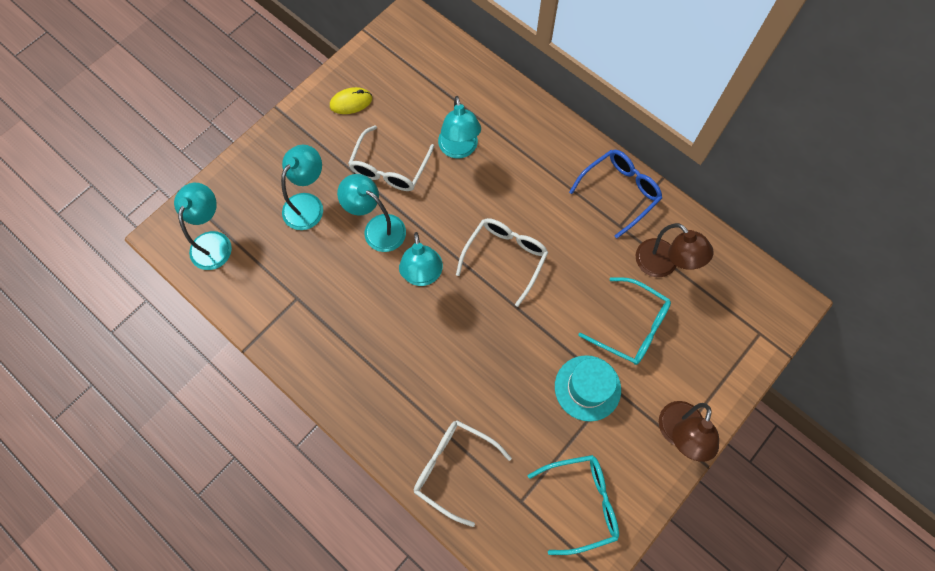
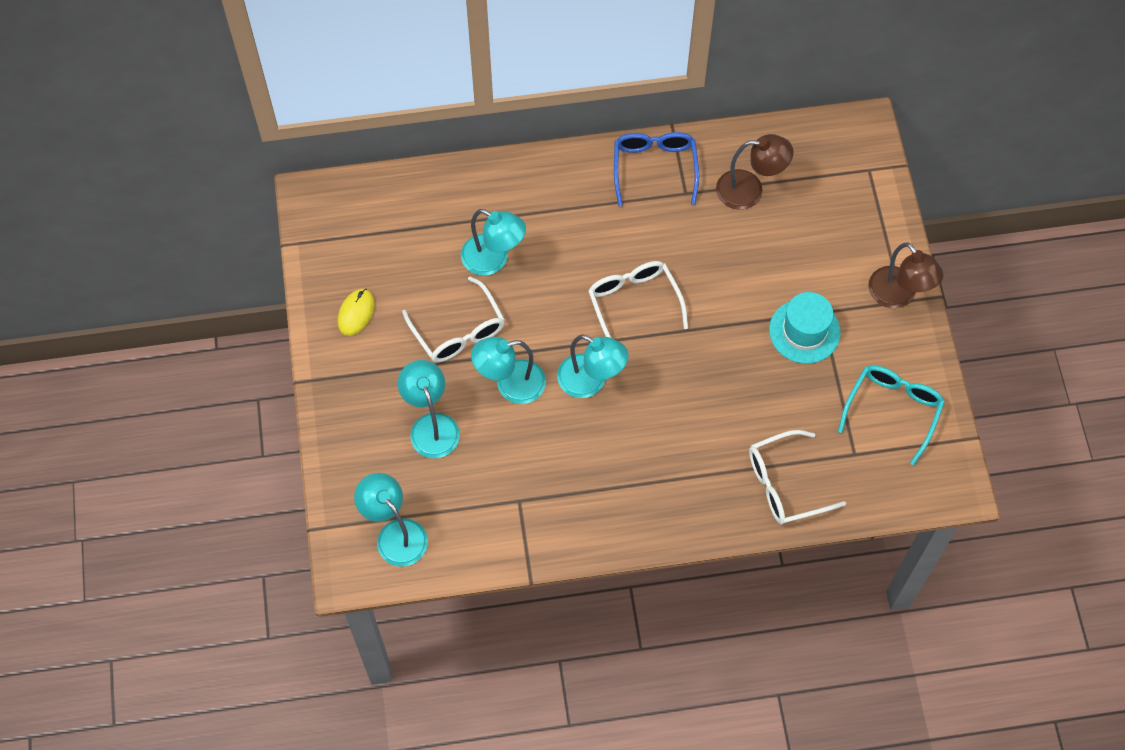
camera: 50 degrees left, 5 degrees down
turquoise glasses [578,277,671,365] -> none

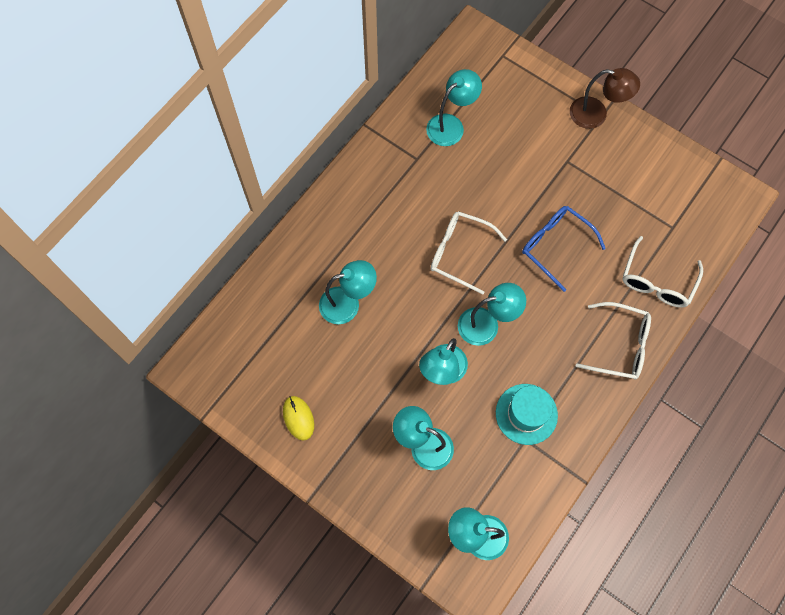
camera: 45 degrees left, 5 degrees up
white glasses [402,277,505,362] -> white glasses moved to [575,302,651,380]
blue glasses [614,132,699,206] -> blue glasses moved to [522,206,606,292]
brown lamp [716,134,793,210] -> turquoise lamp [426,69,482,146]
turquoise hat [769,292,841,364] -> turquoise hat moved to [496,384,558,445]
turquoise glasses [838,365,945,465] -> none

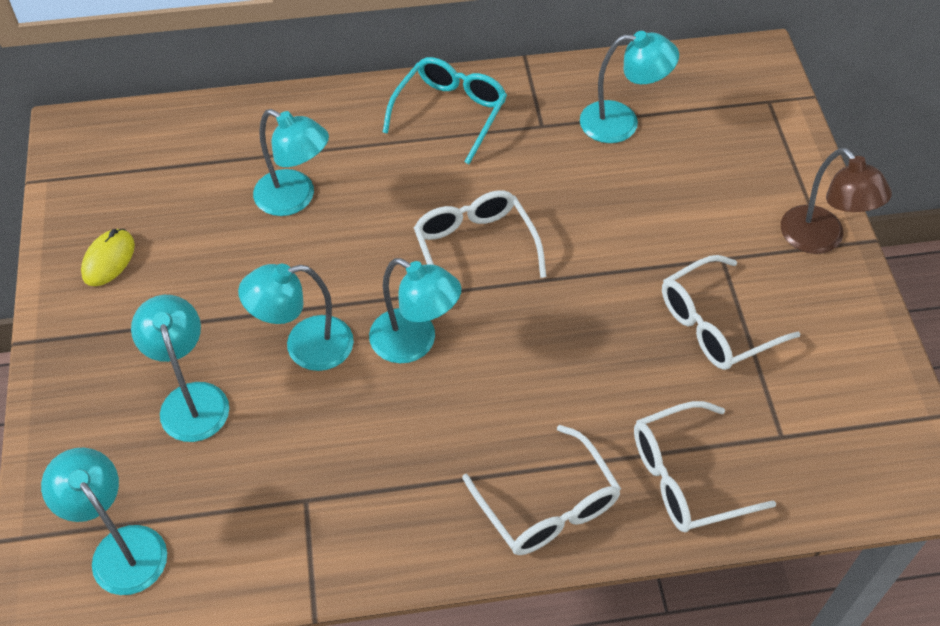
camera: 45 degrees right, 15 degrees down
turquoise hat [496,384,558,445] -> none
blue glasses [522,206,606,292] -> none
none -> turquoise glasses [382,57,507,164]
none -> white glasses [662,255,800,370]

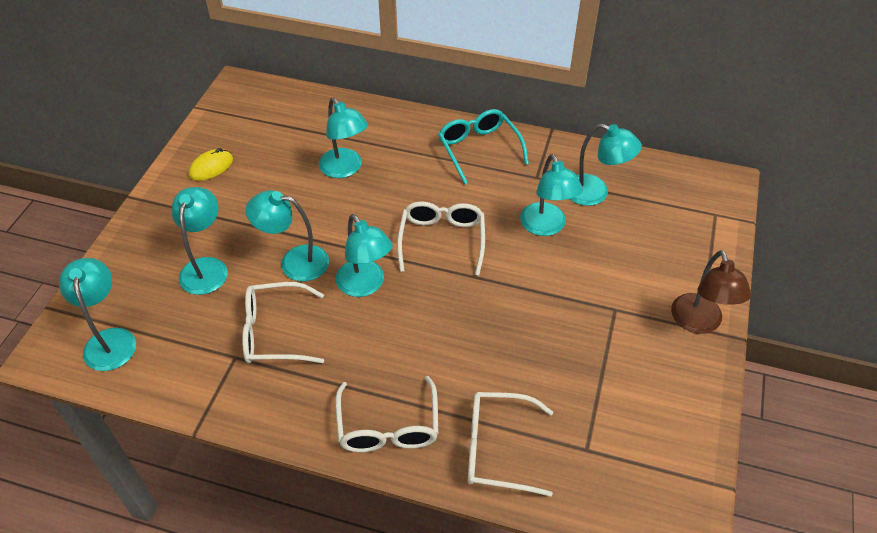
camera: 25 degrees right, 5 degrees down
turquoise glasses [382,57,507,164] -> turquoise glasses turned 75 degrees counterclockwise [438,109,529,184]
white glasses [662,255,800,370] -> white glasses moved to [242,282,324,363]
none -> turquoise lamp [520,154,583,236]

